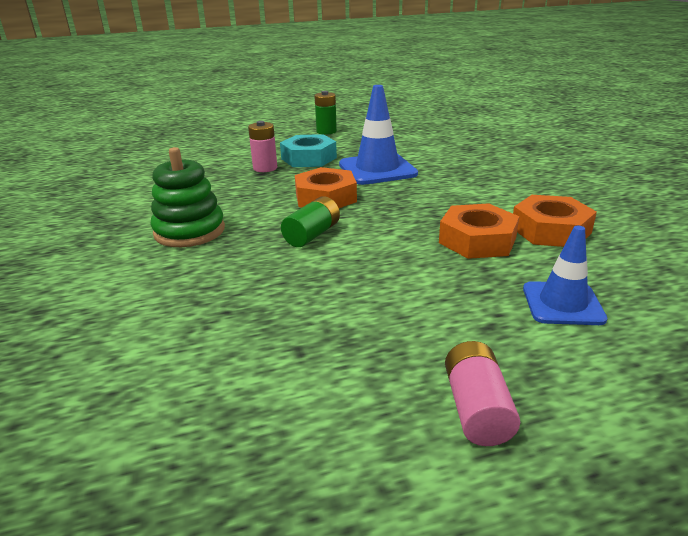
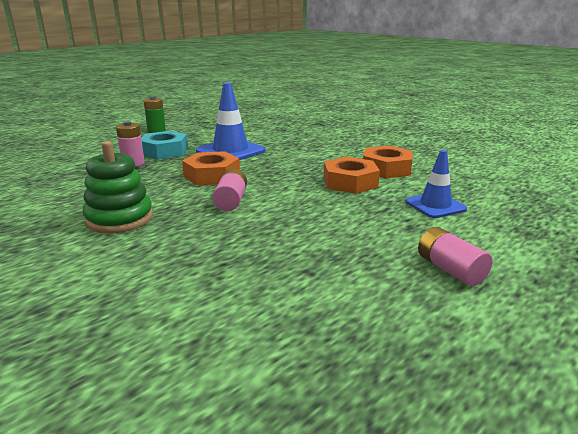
camera: 30 degrees left, 5 degrees down
green battery [281,196,340,247] -> pink battery [212,169,247,211]

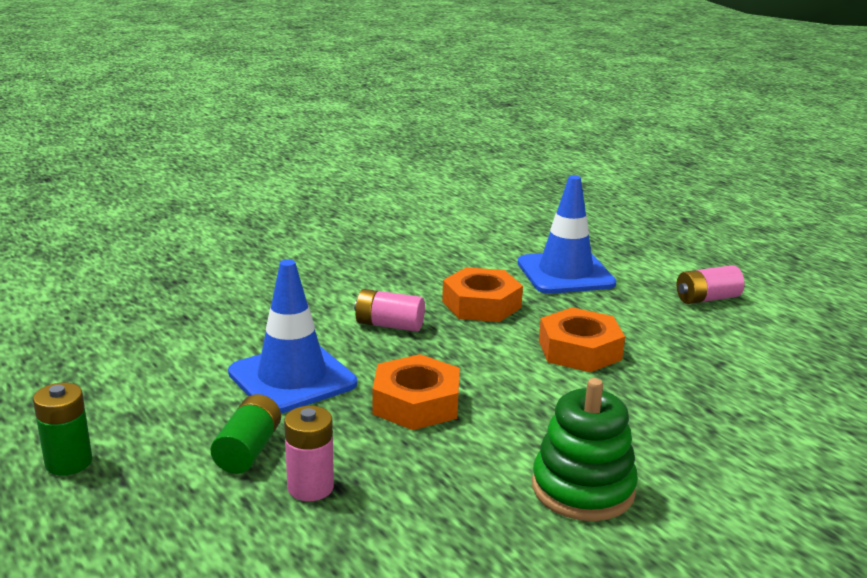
camera: 80 degrees left, 0 degrees up
turquoise nut [141,131,188,160] -> green battery [211,394,281,474]
pink battery [212,169,247,211] -> pink battery moved to [354,289,425,332]
orange nut [363,145,413,178] -> orange nut moved to [539,307,625,372]
blue traffic cone [405,150,467,218] -> blue traffic cone [518,175,616,294], size x1.56

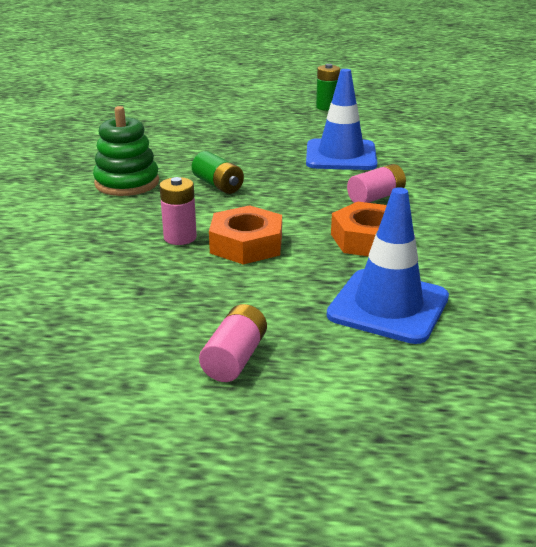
camera: 130 degrees right, 5 degrees up
green battery [211,394,281,474] -> green battery moved to [192,151,244,194]
pink battery [284,406,334,501] -> pink battery moved to [159,177,197,245]
orange nut [372,354,460,430] -> none

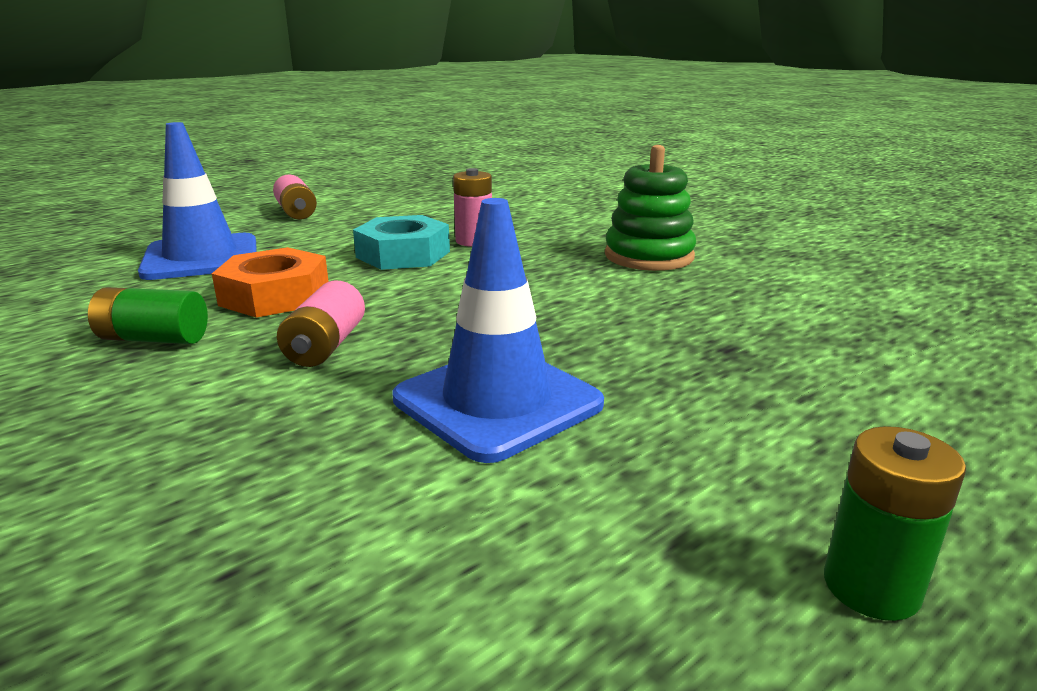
camera: 135 degrees right, 5 degrees down
green battery [192,151,244,194] -> green battery moved to [88,287,208,344]
orange nut [209,205,282,265] -> turquoise nut [353,215,450,270]

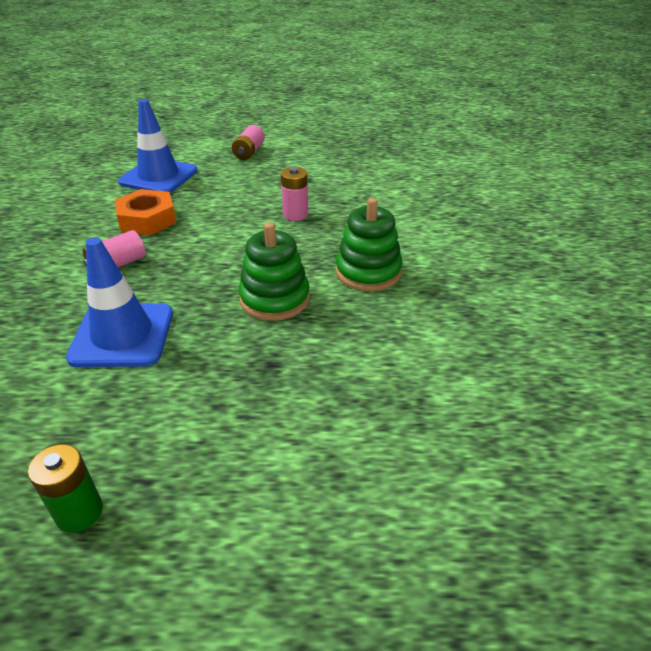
camera: 40 degrees right, 15 degrees up
green battery [88,287,208,344] -> none
turquoise nut [353,215,450,270] -> none
none -> green stacking toy [238,222,310,321]

